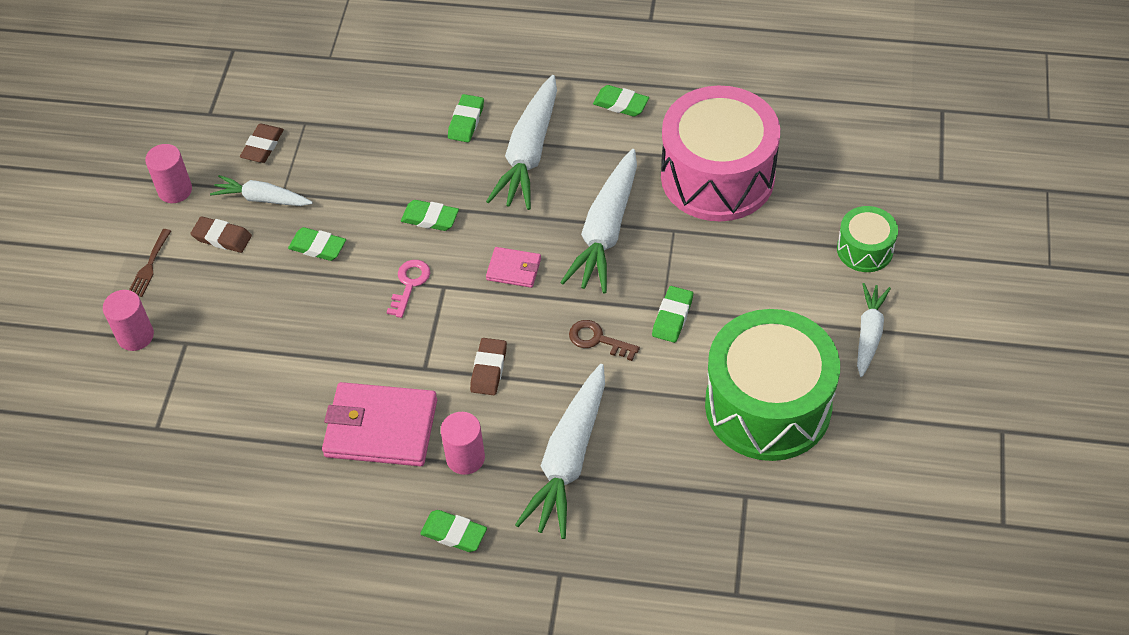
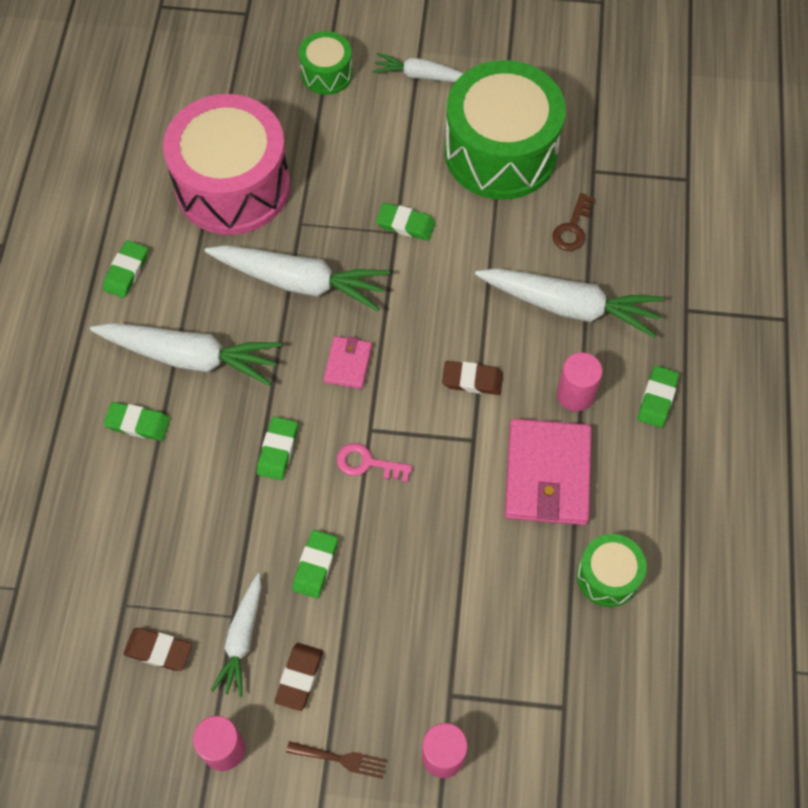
camera: 95 degrees left, 10 degrees up
brown key [569,320,640,361] -> brown key moved to [552,193,595,251]
none -> green drum [577,534,647,607]

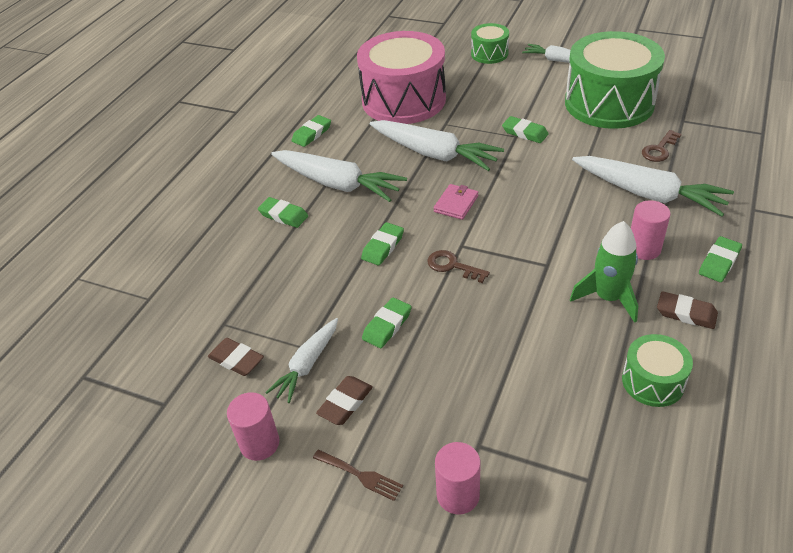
camera: 20 degrees right, 20 degrees down
pink key [337,443,412,482] -> brown key [427,250,490,283]
brown eraser [442,361,503,395] -> brown eraser moved to [657,291,718,329]
pink wallet [505,419,592,525] -> green rocket [570,221,638,323]

